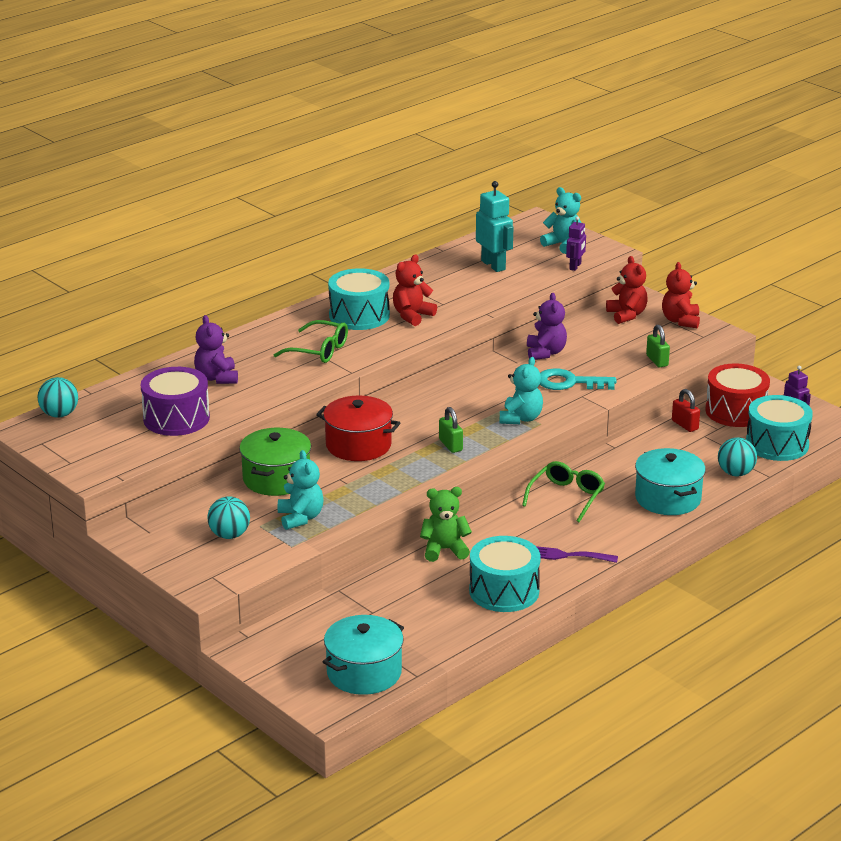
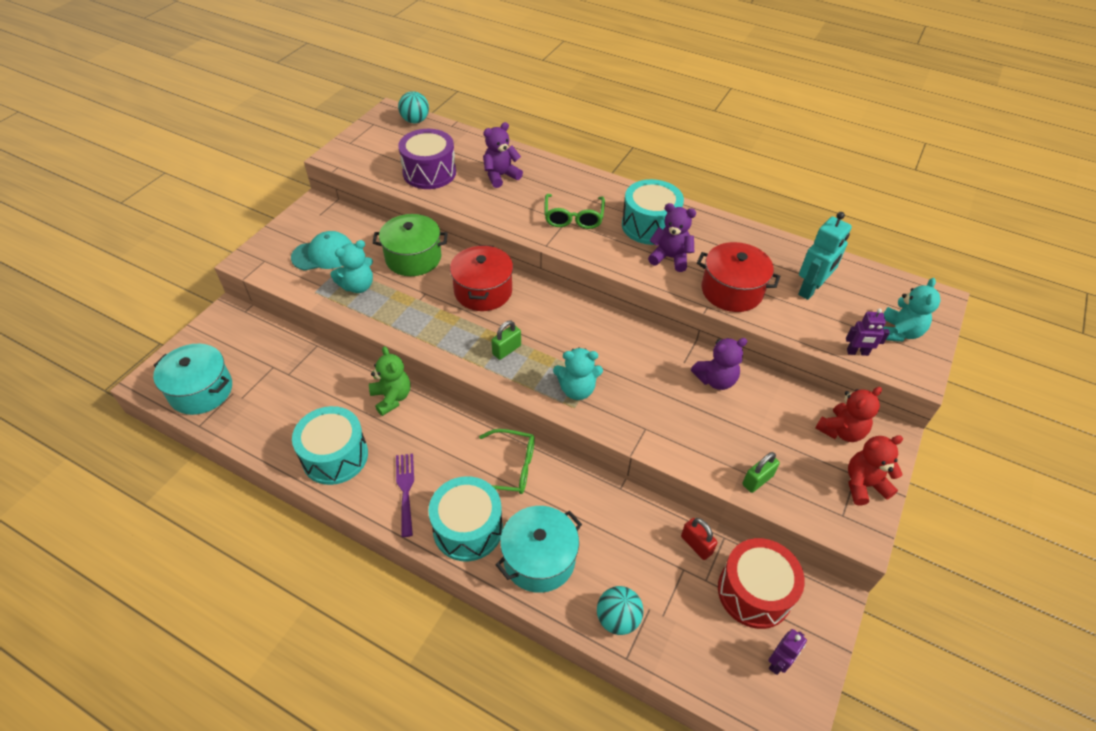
camera: 70 degrees right, 20 degrees up
turquoise ball [207,496,250,539] -> turquoise cap [291,231,352,271]
red teddy bear [393,255,437,326] -> purple teddy bear [648,203,696,272]
turquoise key [540,368,616,390] -> none
red padlock [672,389,700,432] -> red padlock turned 75 degrees counterclockwise [681,518,718,560]
turquoise drum [746,395,813,461] -> turquoise drum moved to [429,476,503,562]
none -> red pot [697,242,781,312]

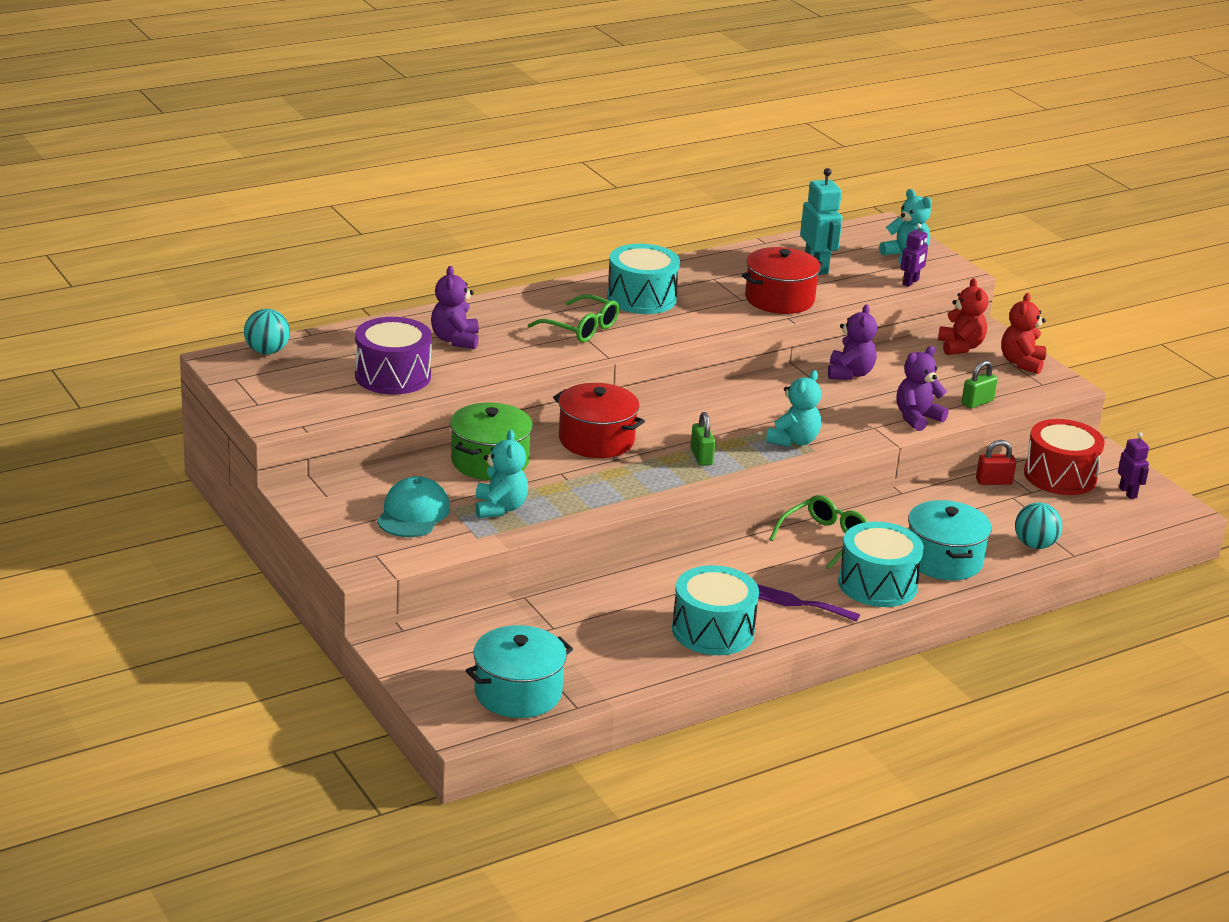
camera: 60 degrees left, 20 degrees down
green teddy bear [369,346,410,416] -> none
purple teddy bear [648,203,696,272] -> purple teddy bear moved to [897,346,949,431]
green padlock [742,452,780,493] -> green padlock turned 60 degrees clockwise [962,360,998,409]

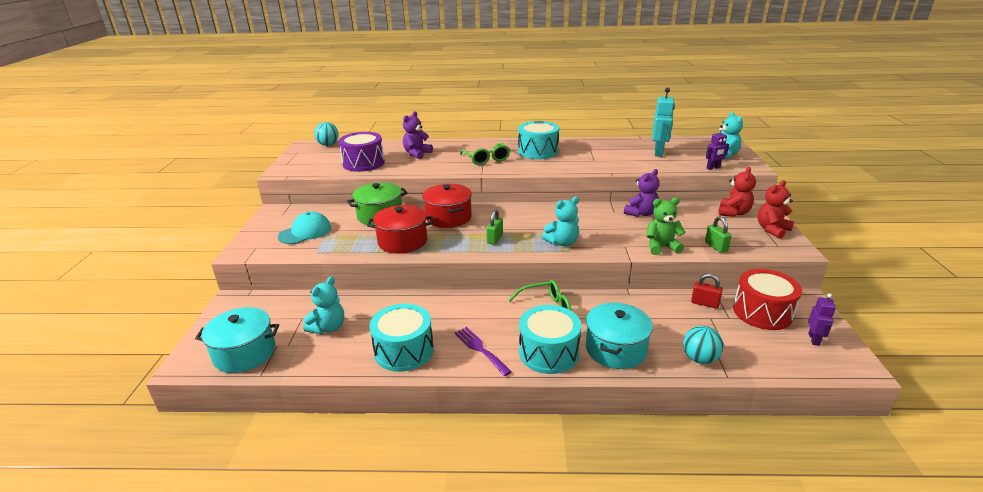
camera: 35 degrees right, 0 degrees up
turquoise teddy bear [475,430,528,518] -> turquoise teddy bear moved to [303,276,344,334]
red pot [742,247,823,314] -> red pot moved to [367,205,433,254]
purple teddy bear [897,346,949,431] -> green teddy bear [647,197,686,255]
green padlock [962,360,998,409] -> green padlock turned 75 degrees clockwise [705,216,732,253]

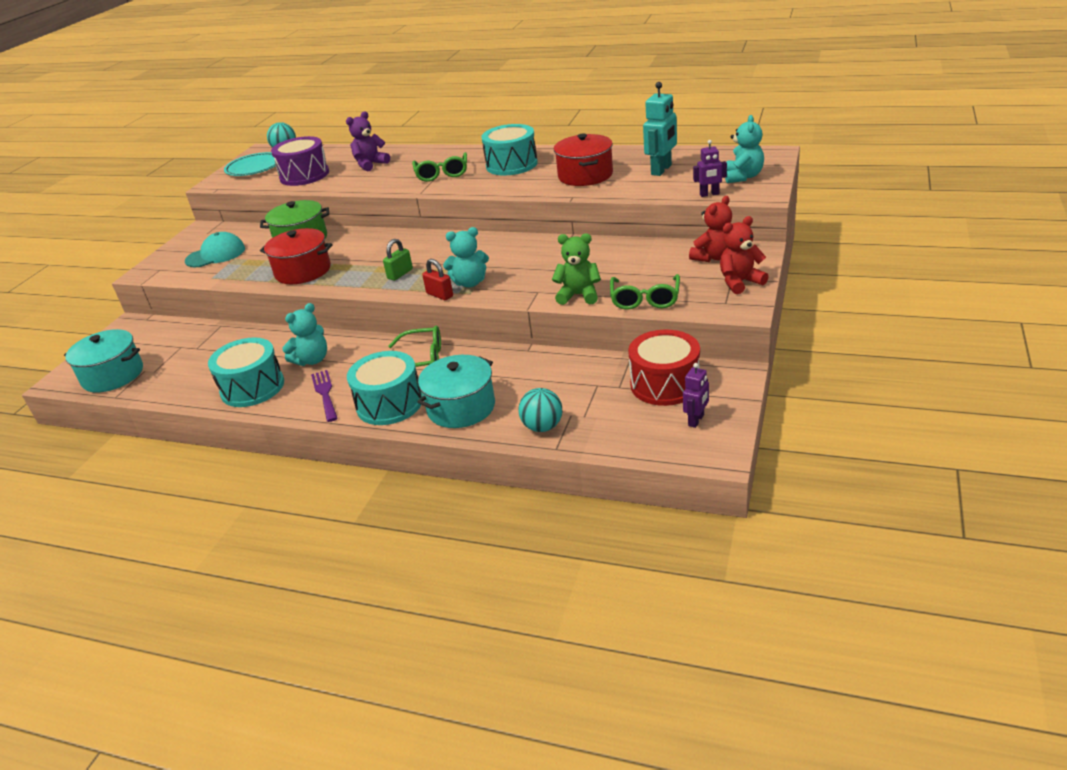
camera: 20 degrees right, 5 degrees up
turquoise teddy bear [303,276,344,334] -> turquoise teddy bear moved to [282,303,327,366]
red pot [422,184,472,228] -> red pot moved to [554,133,613,186]
purple teddy bear [624,169,659,217] -> none
red padlock [691,274,723,309] -> red padlock moved to [422,259,453,300]
green padlock [705,216,732,253] -> green glasses [610,274,680,310]
none -> turquoise plate [224,152,276,176]

